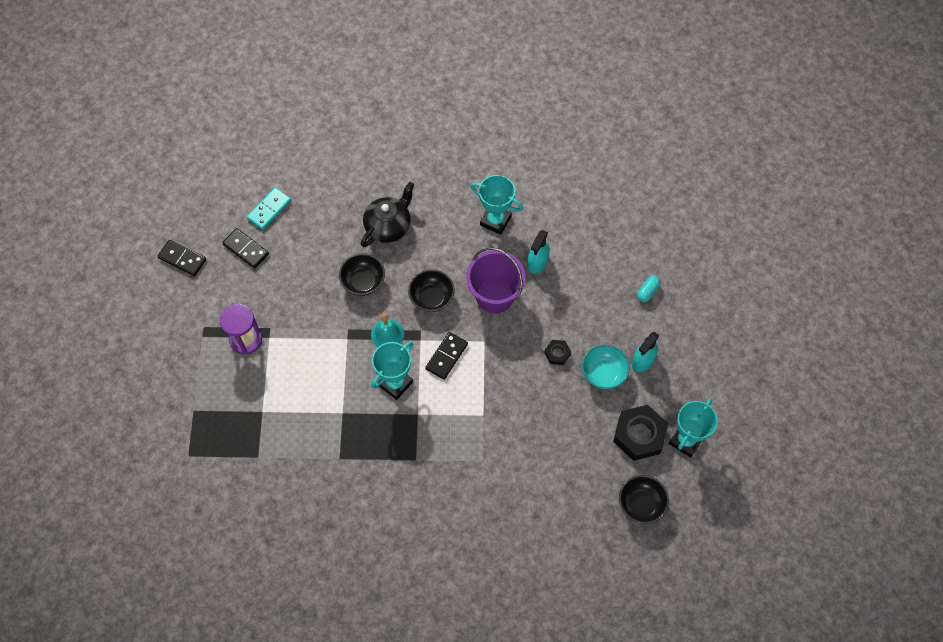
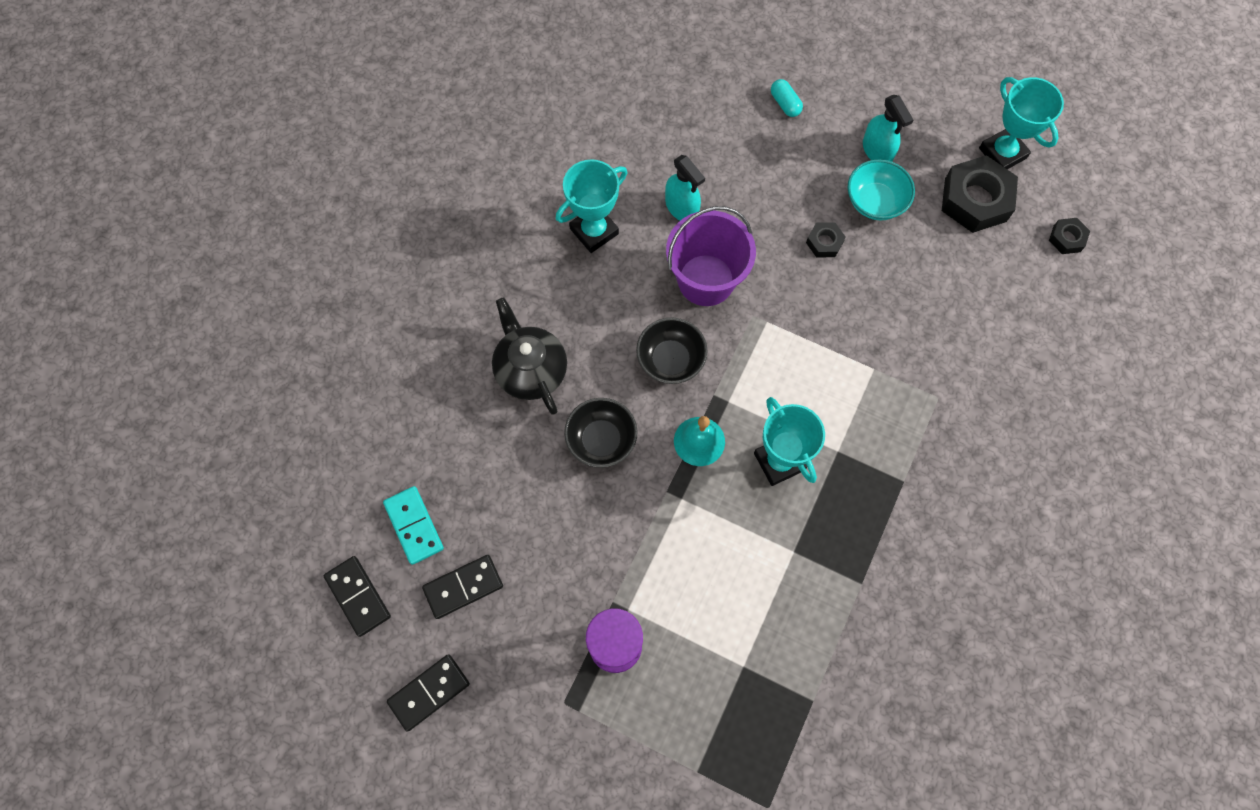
camera: 65 degrees left, 5 degrees up
black domino [425,332,468,380] -> black domino moved to [324,556,391,637]
black bowl [619,475,669,524] -> black nut [1049,218,1090,254]

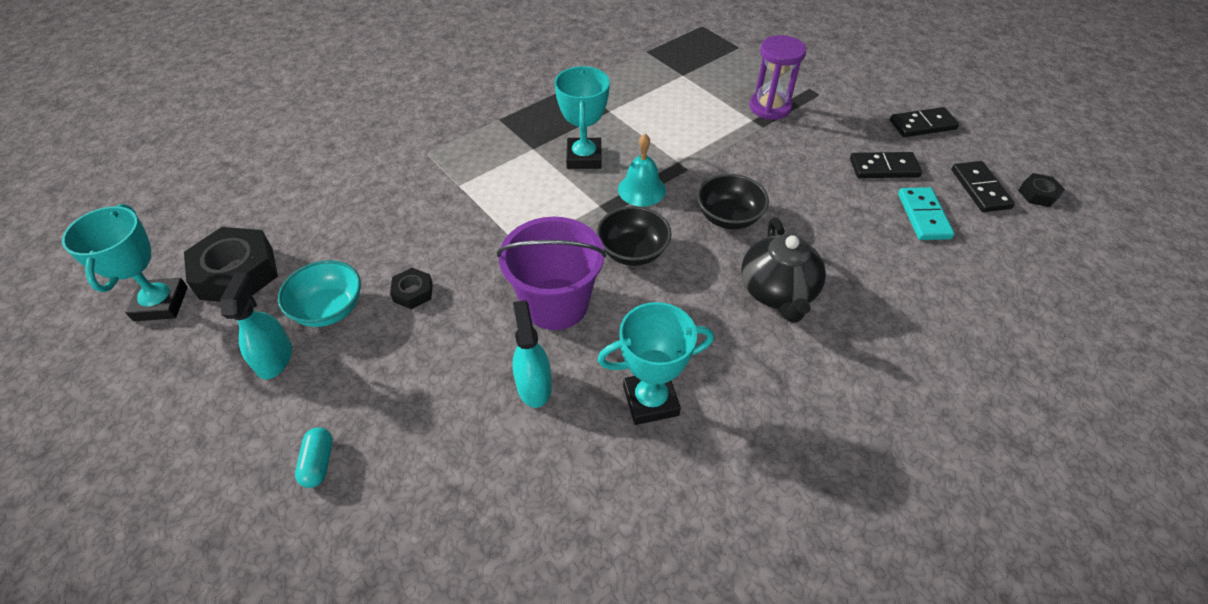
camera: 155 degrees left, 20 degrees down
black nut [1049,218,1090,254] -> black nut moved to [1018,173,1065,207]

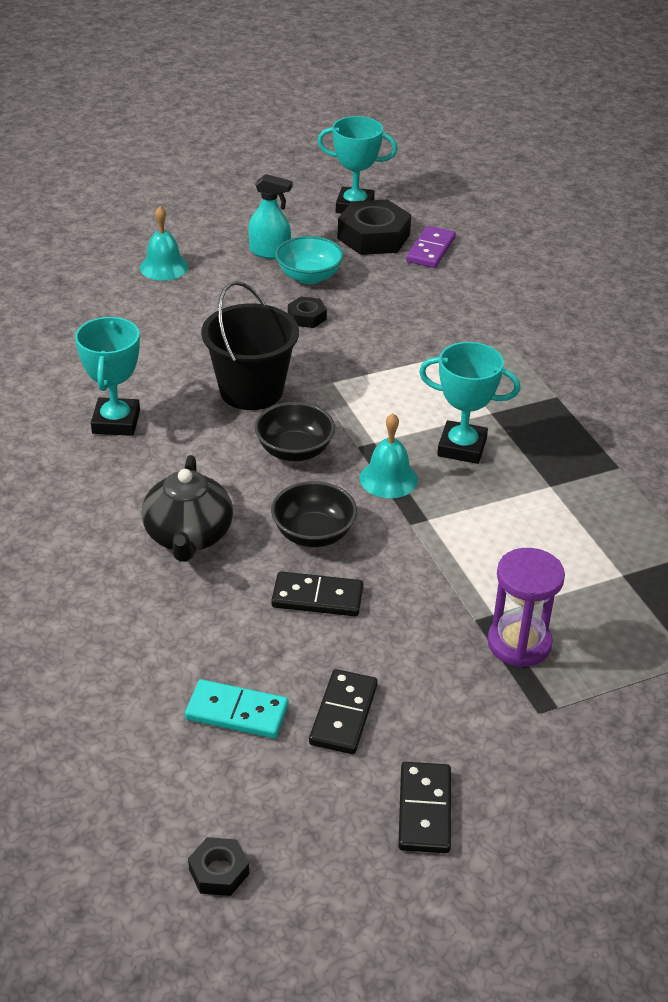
camera: 105 degrees right, 10 degrees down
turquoise capsule [295,427,333,488] -> turquoise bell [140,206,188,281]
purple bucket [497,217,606,330] -> black bucket [201,281,299,410]
turquoise spray bottle [512,300,552,408] -> none
black teapot [741,217,826,323] -> black teapot turned 105 degrees counterclockwise [142,455,233,562]
black domino [951,161,1015,212] -> black domino moved to [271,571,363,616]
none -> purple domino [406,226,456,268]

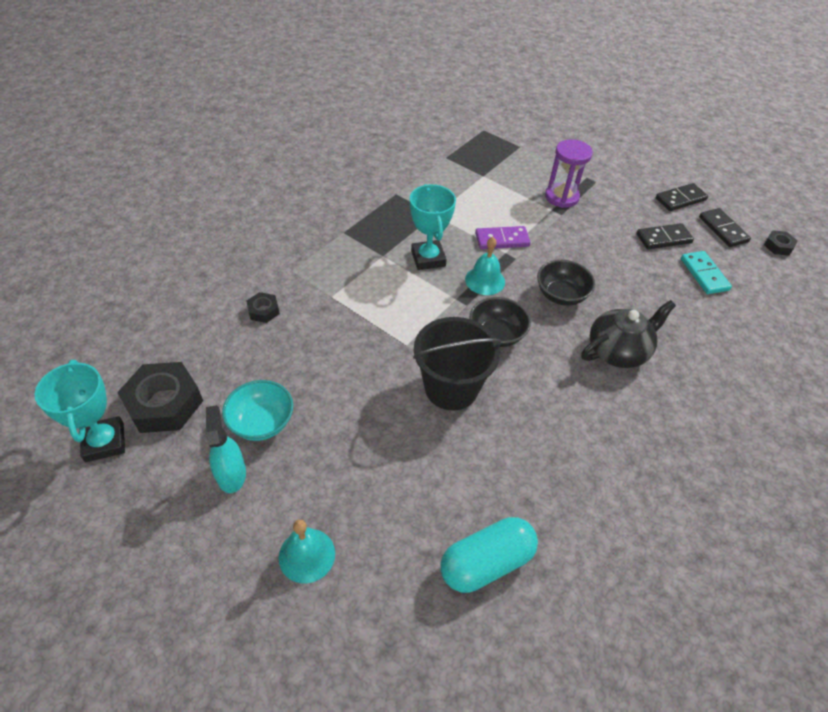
camera: 120 degrees left, 10 degrees up
turquoise trophy [75,317,140,436] -> none
black domino [271,571,363,616] -> black domino moved to [699,208,751,247]
black nut [288,296,327,328] -> black nut moved to [246,292,280,323]
purple domino [406,226,456,268] -> purple domino moved to [475,226,531,249]
none -> turquoise capsule [441,517,538,593]

